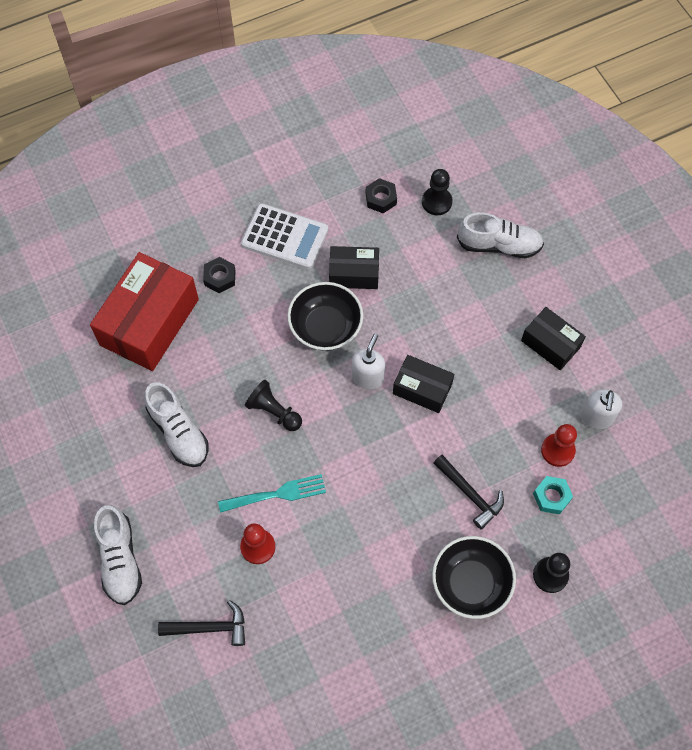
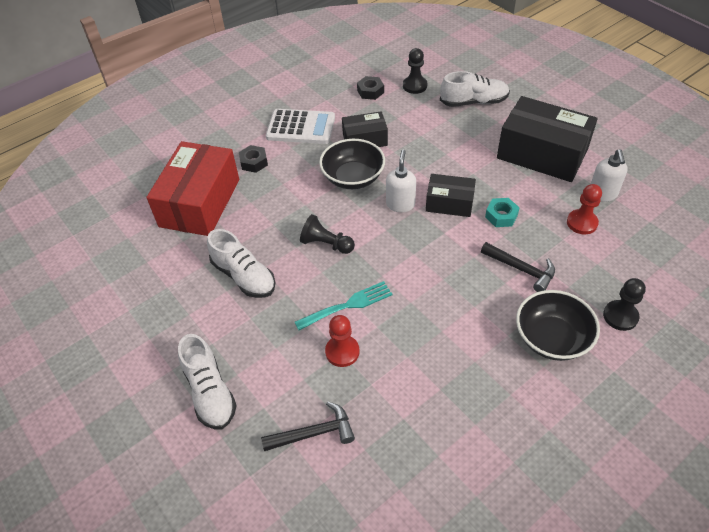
camera: 10 degrees left, 15 degrees down
black box [521,307,586,370] -> black box [497,96,598,182], size x1.83
turquoise nut [533,476,573,514] -> turquoise nut moved to [485,198,519,227]

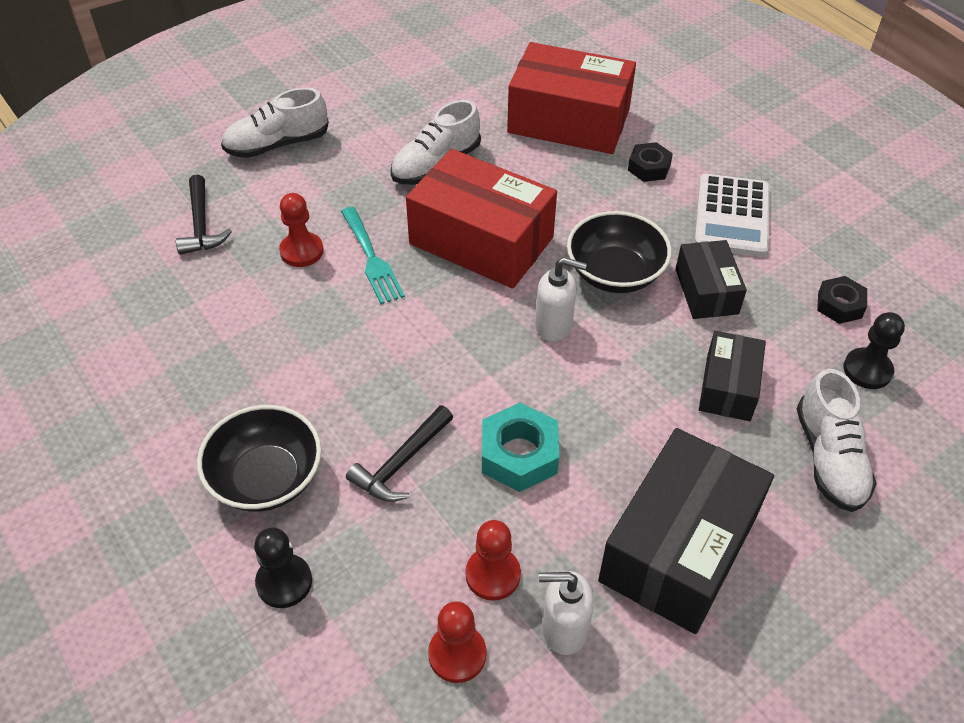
camera: 90 degrees right, 0 degrees up
black pawn [300,214,355,254] -> red box [406,149,557,289]
black box [426,174,476,217] -> black box moved to [699,331,766,421]
turquoise nut [485,198,519,227] -> turquoise nut [482,403,559,492], size x1.54
none -> red pawn [428,601,486,683]

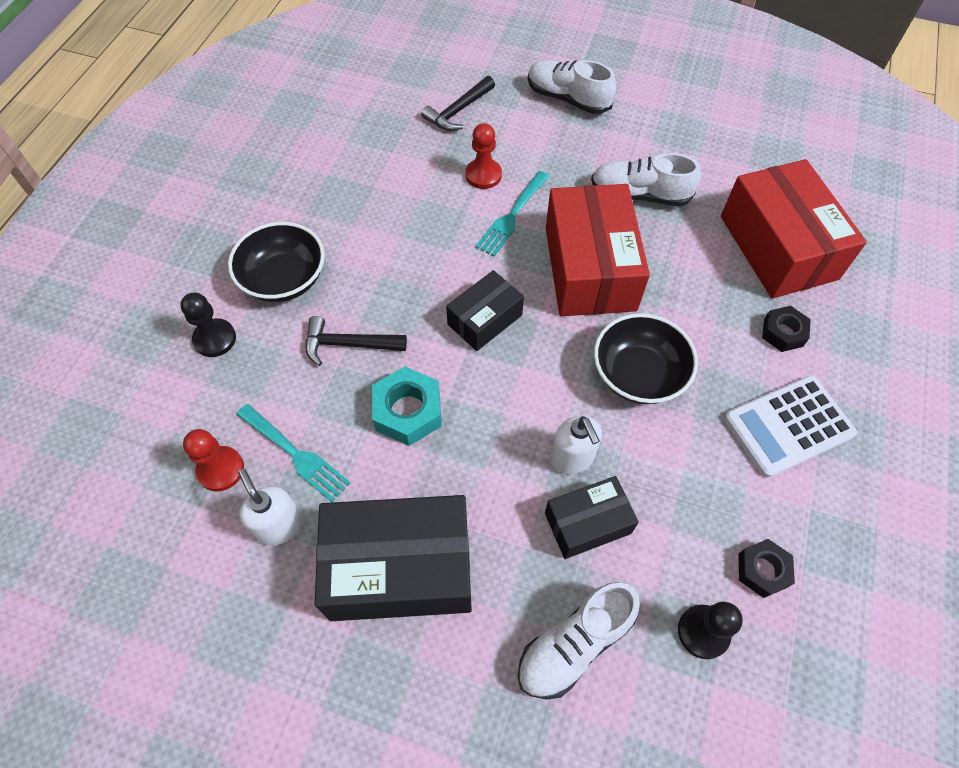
camera: 55 degrees right, 10 degrees up
red pawn [465,520,521,601] -> turquoise fork [236,404,350,502]
white soap dispenser [535,257,587,342] -> white soap dispenser moved to [550,416,602,474]
black box [676,240,747,319] -> black box moved to [446,270,524,351]

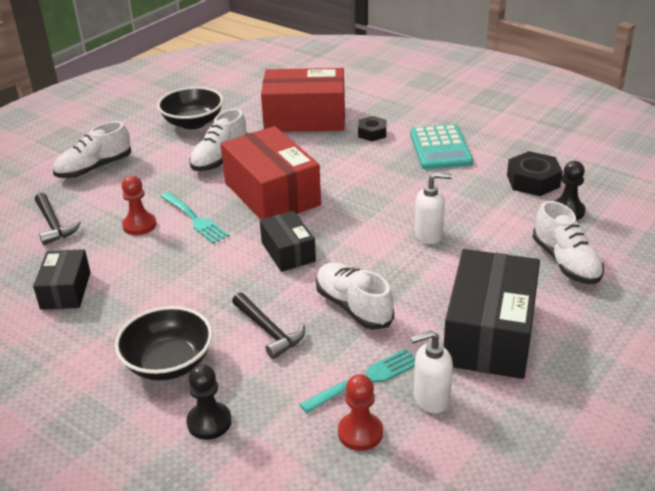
camera: 70 degrees left, 25 degrees down
black hammer [306,316,407,366] -> black hammer turned 60 degrees counterclockwise [232,292,305,359]
turquoise nut [372,366,442,446] -> white shoe [316,263,394,330]
black box [545,476,639,559] -> black box moved to [33,249,91,310]
red box [546,184,650,316] -> red box turned 45 degrees clockwise [221,126,321,220]
black bowl [594,313,698,404] -> black bowl moved to [157,87,223,129]
white calculator [724,375,857,478] -> turquoise calculator [410,125,473,169]
black nut [738,539,795,598] -> black nut [507,151,563,196], size x1.54

